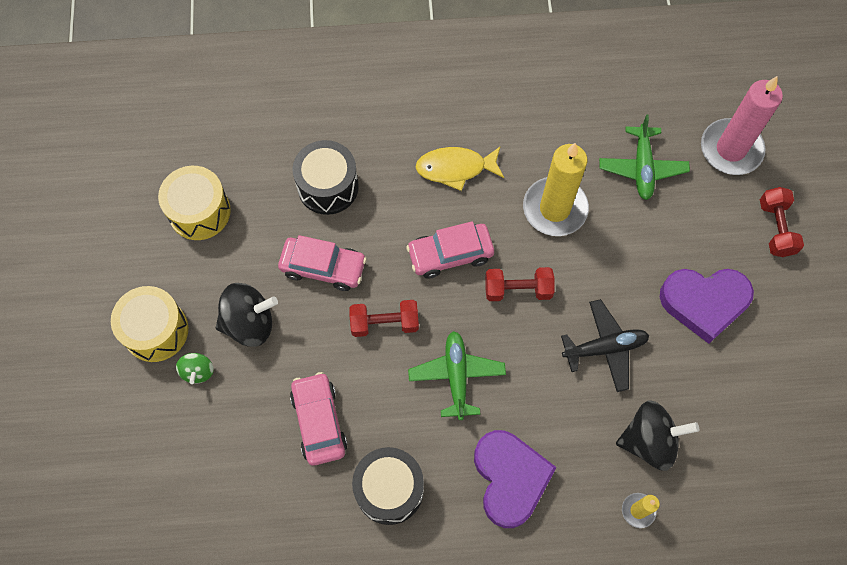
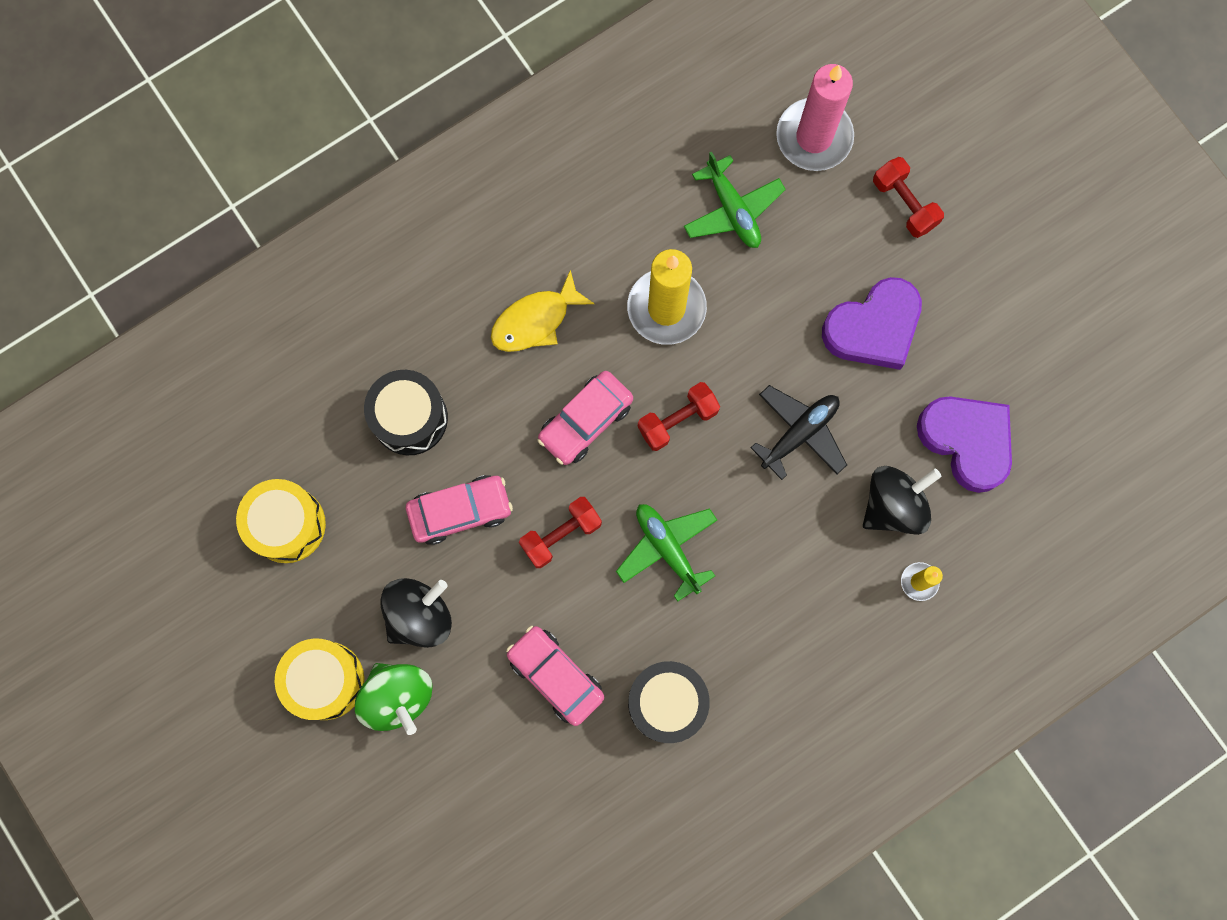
camera: 30 degrees left, 10 degrees up
green spinning top [176,353,214,384] -> green spinning top [355,663,433,735], size x1.84
purple heart [474,430,557,528] -> purple heart moved to [917,397,1012,493]

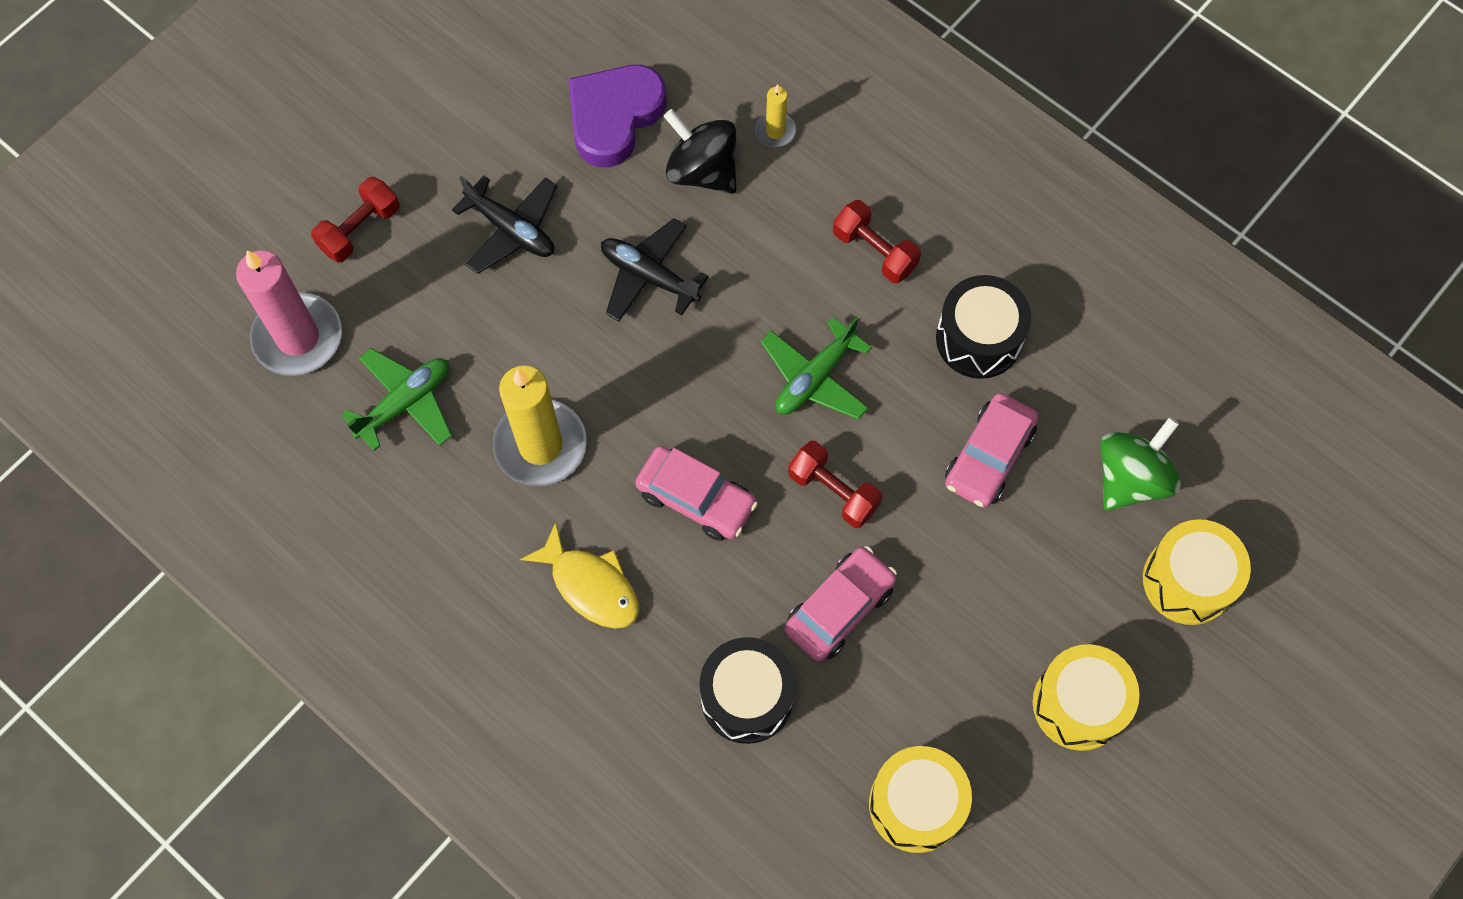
camera: 105 degrees left, 10 degrees down
green spinning top [355,663,433,735] -> green spinning top moved to [1100,417,1181,511]
black spinning top [380,578,452,648] -> none
pink car [406,475,513,545] -> pink car turned 75 degrees clockwise [784,546,897,661]
red dumbbell [638,382,720,451] -> red dumbbell moved to [833,200,921,283]
purple heart [822,277,922,370] -> black plane [452,176,557,274]
none -> yellow drum [1143,519,1251,625]

